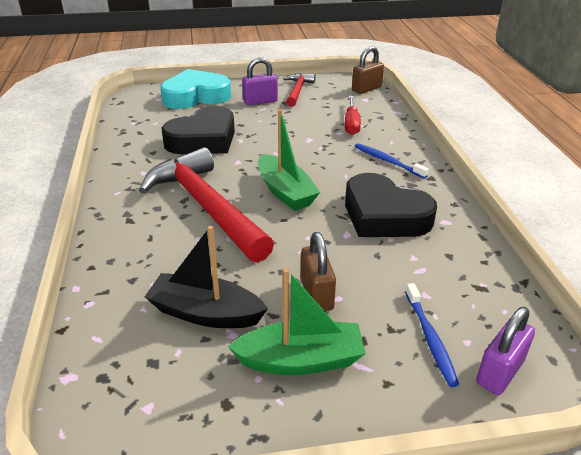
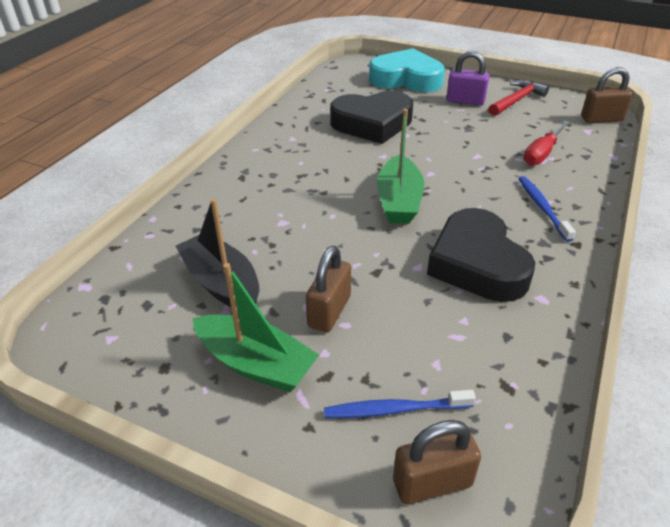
camera: 35 degrees right, 5 degrees up
red hammer [139,147,274,263] -> none
blue toothbrush [405,283,459,387] -> blue toothbrush turned 60 degrees clockwise [324,390,476,418]
purple padlock [476,307,535,395] -> brown padlock [393,420,481,504]

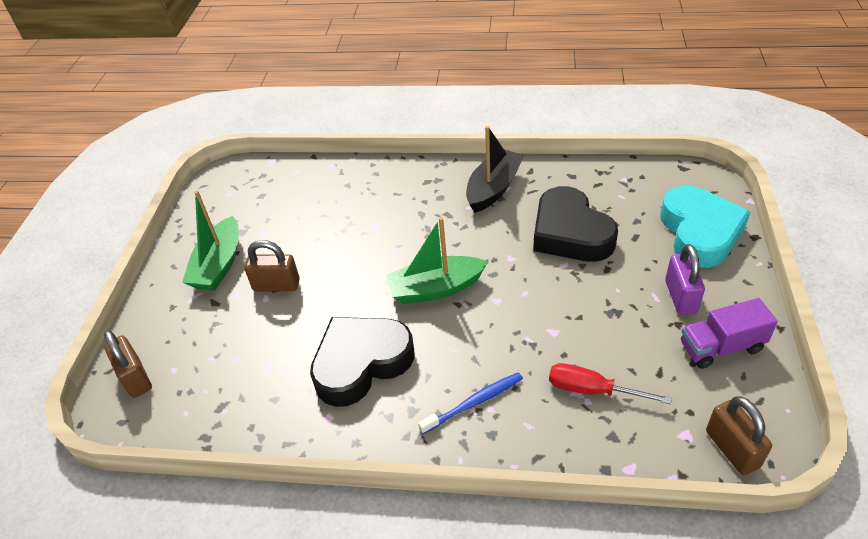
camera: 75 degrees right, 5 degrees up
black boat [175,199,259,307] -> black boat moved to [466,126,524,213]
blue toothbrush [324,390,476,418] -> none
red hammer [489,80,549,116] -> purple truck [681,298,778,369]

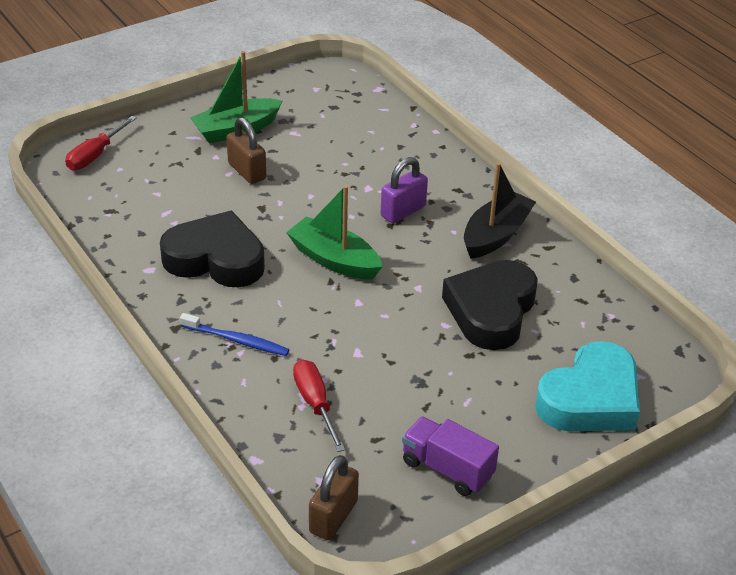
camera: 45 degrees right, 5 degrees down
brown padlock [104,330,152,398] -> red screwdriver [65,116,137,170]
black boat [466,126,524,213] -> black boat turned 45 degrees counterclockwise [464,162,536,259]
purple padlock [665,244,705,315] -> purple padlock moved to [381,157,428,223]

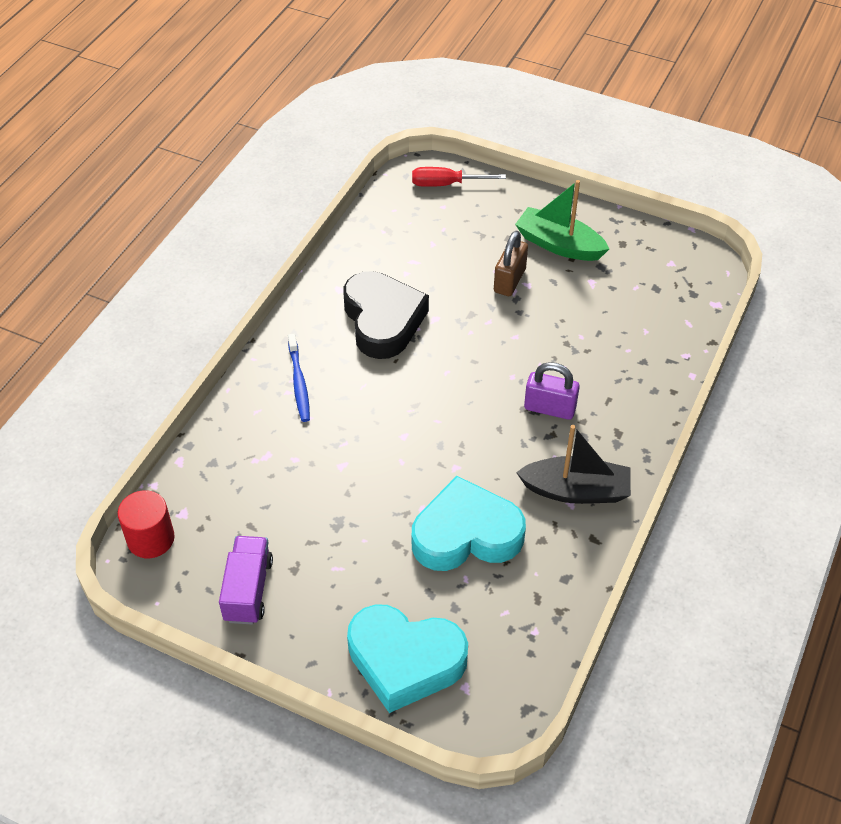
camera: 60 degrees right, 10 degrees up
green boat [286,185,382,280] -> none
red screwdriver [293,359,345,452] -> none
brown padlock [309,455,359,540] -> red cylinder [117,490,175,558]
black heart [442,260,538,350] -> turquoise heart [412,476,526,571]

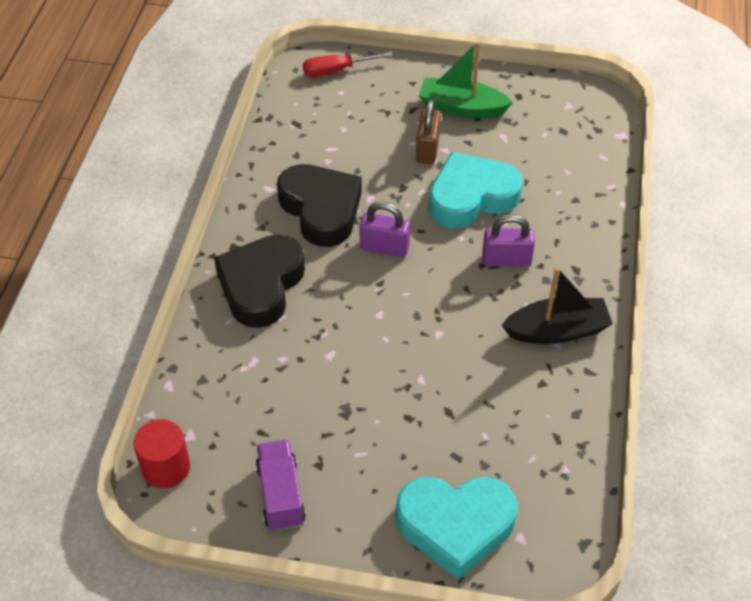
camera: 15 degrees left, 0 degrees up
blue toothbrush [288,334,310,422] -> black heart [214,235,305,328]
turquoise heart [412,476,526,571] -> turquoise heart moved to [429,152,523,229]
none -> purple padlock [359,202,410,257]

